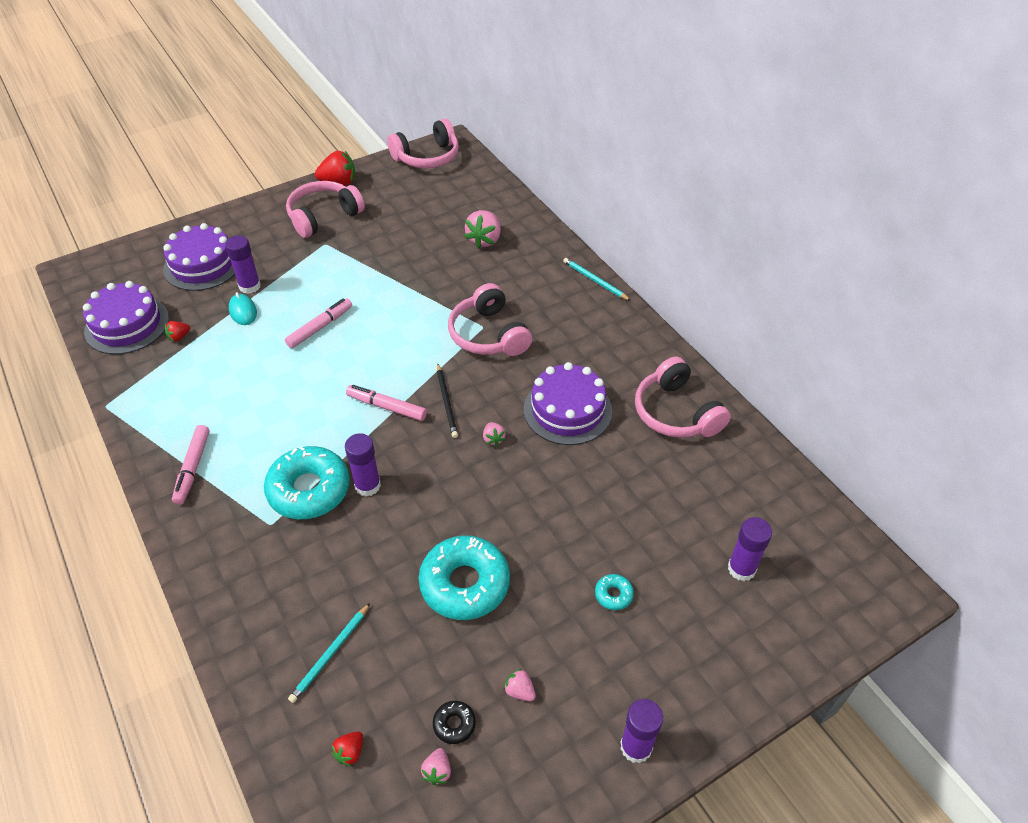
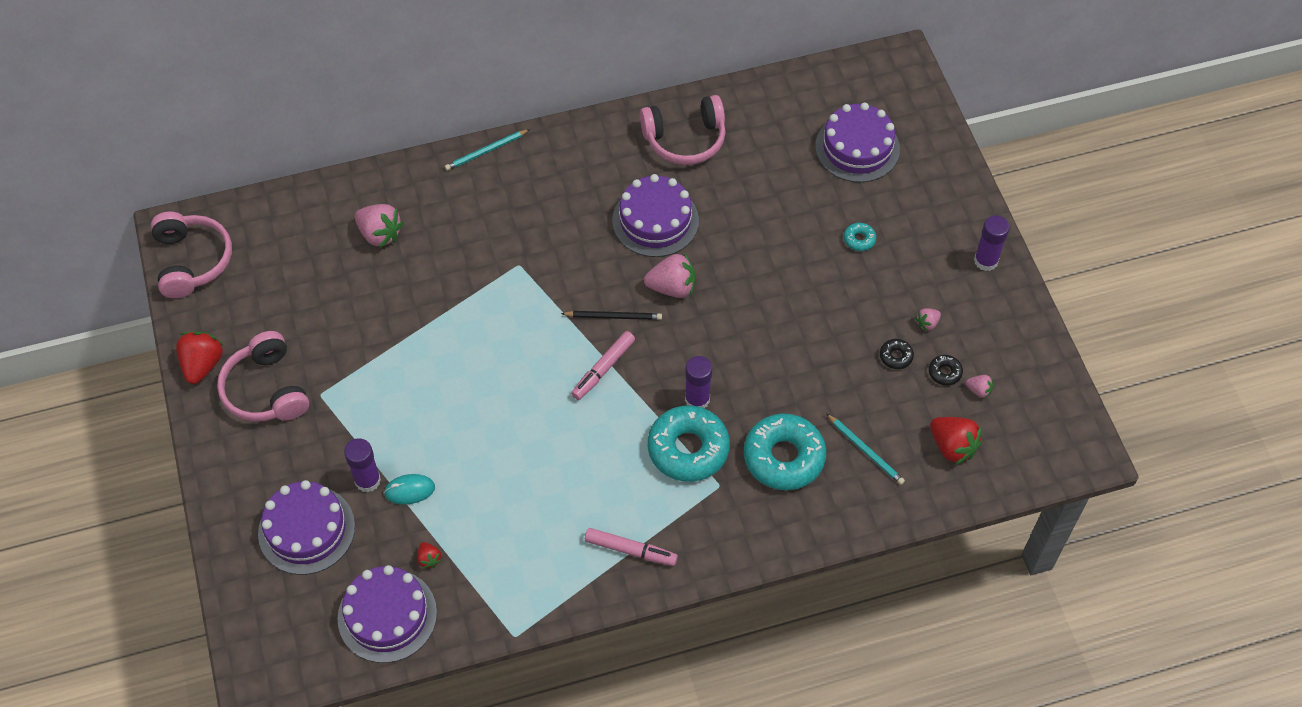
camera: 75 degrees left, 10 degrees up
pink marker [285,298,352,348] -> none
red strawberry [331,731,363,767] -> red strawberry [930,417,982,465], size x1.96
turquoise donut [419,535,510,620] -> turquoise donut moved to [744,413,826,490]
pink headphones [448,283,532,356] -> none
pink strawberry [483,422,506,446] -> pink strawberry [644,253,695,298], size x1.96
purple glue stick [728,517,772,581] -> purple cake [815,102,900,183]
none -> black donut [880,339,914,369]

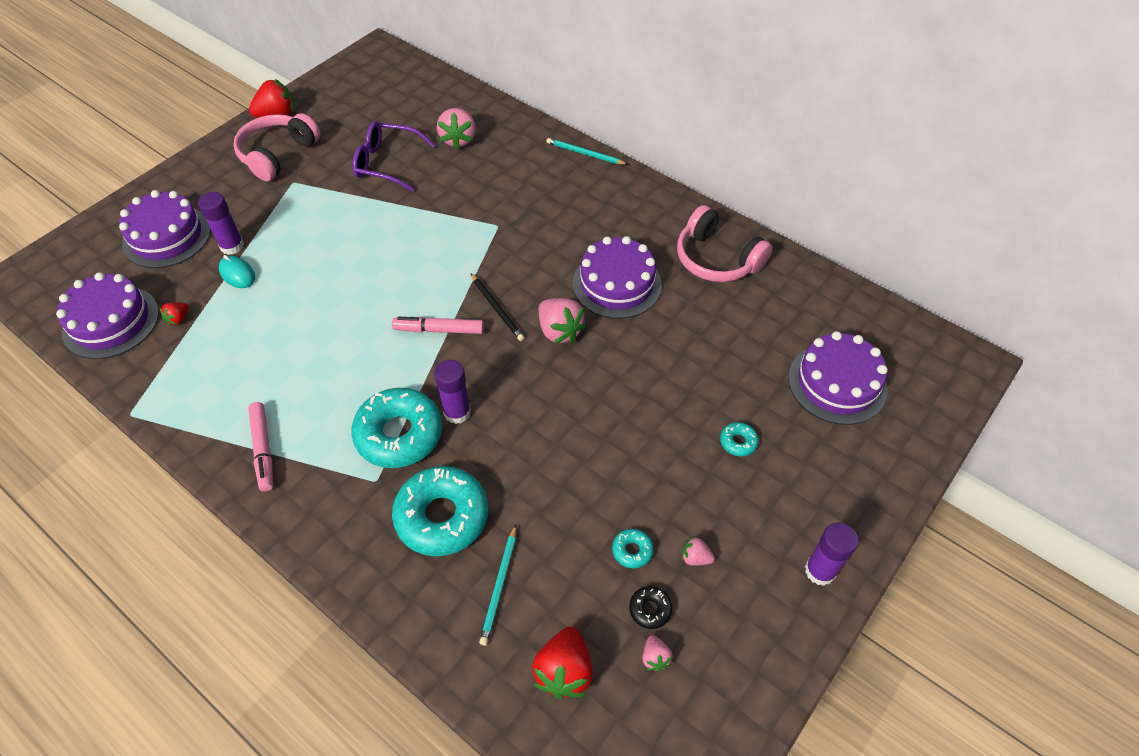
camera: 55 degrees right, 5 degrees down
pink headphones [151,212,232,298] -> none
black donut [880,339,914,369] -> turquoise donut [612,529,653,568]
none -> purple glasses [353,121,435,191]

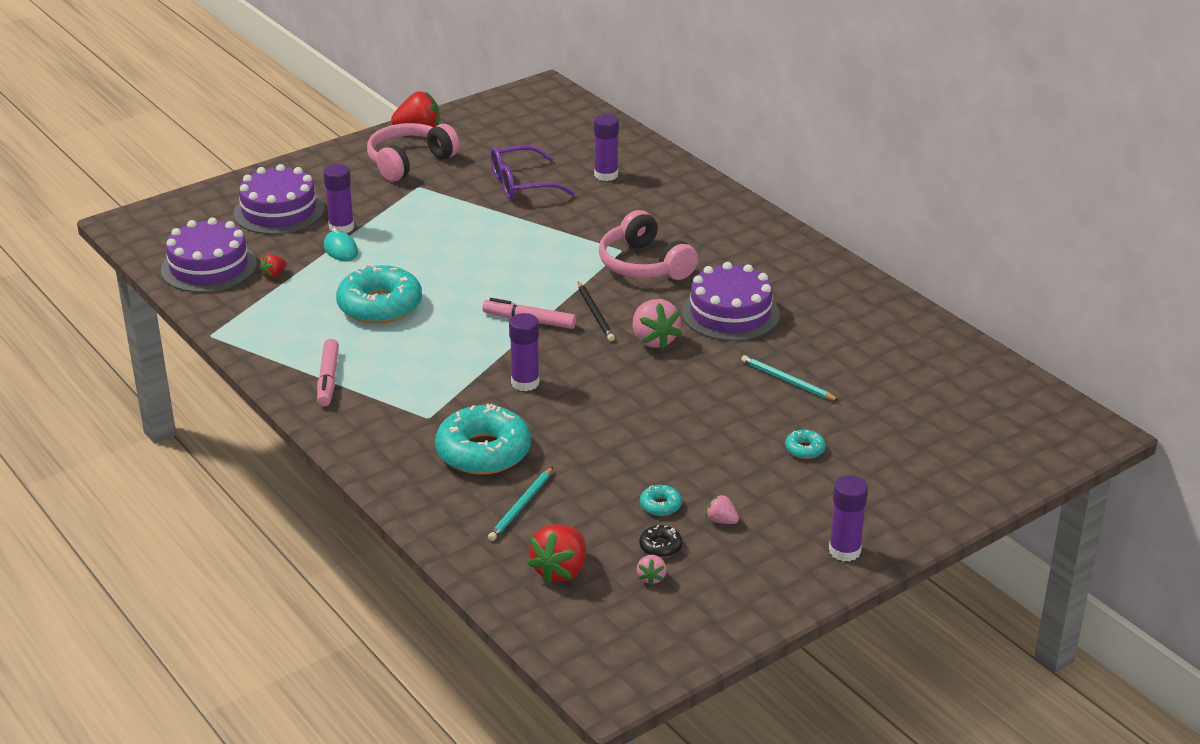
camera: 15 degrees right, 20 degrees down
turquoise donut [352,388,442,468] -> turquoise donut moved to [336,264,422,324]
purple glasses [353,121,435,191] -> purple glasses turned 45 degrees counterclockwise [491,145,575,200]
pink strawberry [437,108,476,149] -> purple glue stick [594,114,619,181]
turquoise pencil [546,138,628,165] -> turquoise pencil moved to [741,355,839,401]
pink headphones [677,205,772,282] -> pink headphones moved to [599,210,698,280]
purple cake [788,331,888,425] -> none

